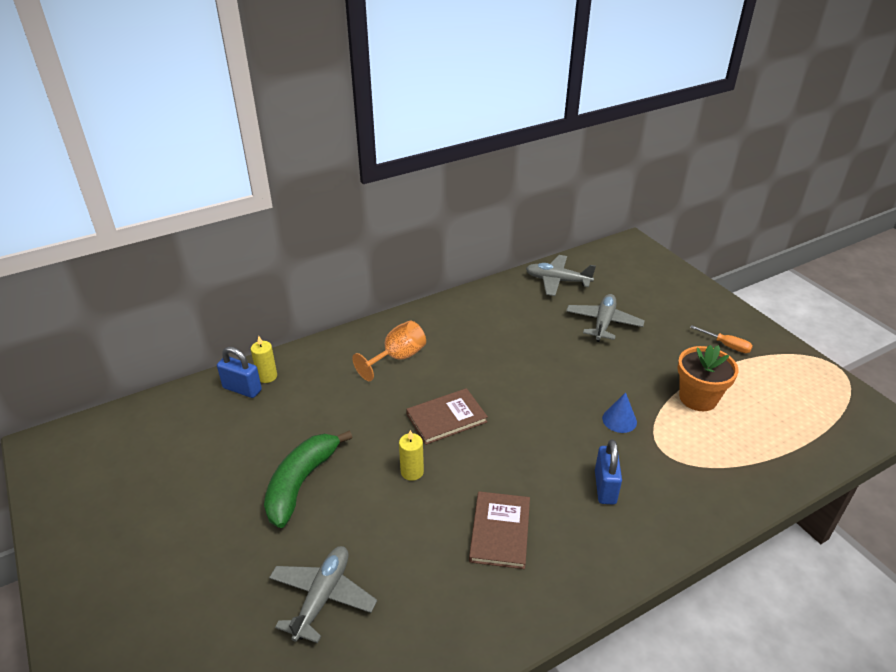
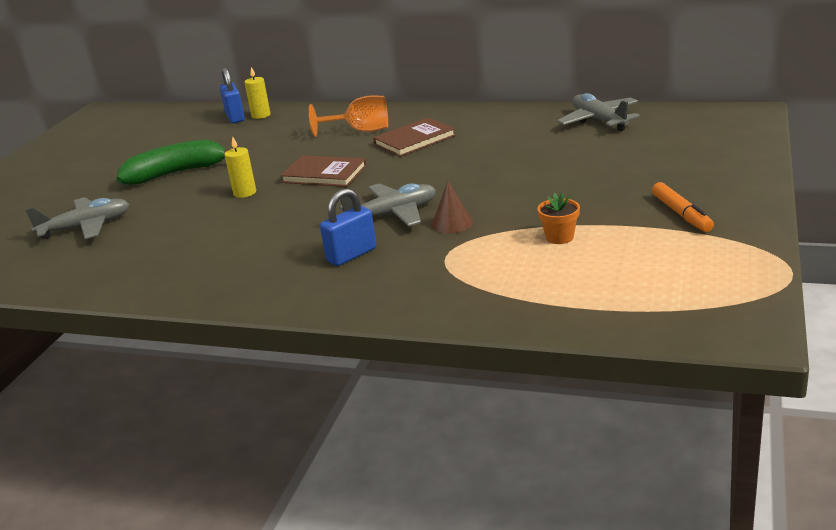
camera: 50 degrees right, 10 degrees down
brown book [469,491,530,569] -> brown book moved to [373,118,456,157]
grey plane [566,294,644,342] -> grey plane moved to [340,183,436,227]
blue cone [602,392,637,433] -> brown cone [432,182,473,234]
orange flower pot [677,345,739,411] -> orange flower pot [537,193,580,244], size x0.56
orange screwdriver [690,325,753,353] -> orange marker [652,182,714,232]

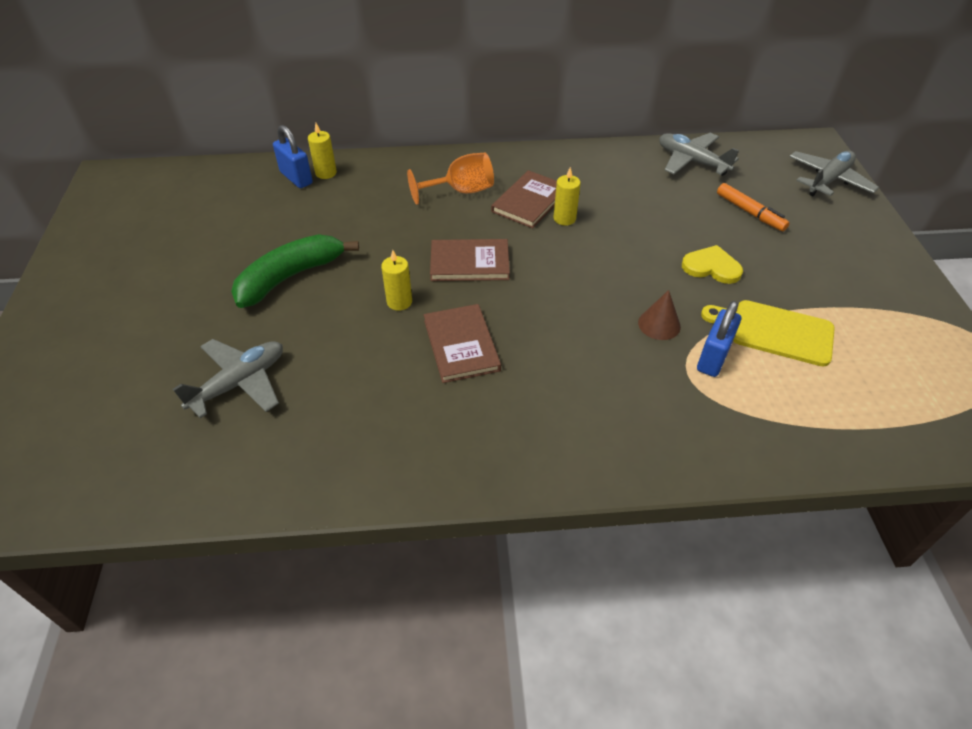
camera: 25 degrees left, 20 degrees up
blue padlock [320,188,376,266] -> blue padlock moved to [697,301,741,377]
grey plane [340,183,436,227] -> grey plane moved to [789,150,879,196]
orange flower pot [537,193,580,244] -> yellow cutting board [701,300,835,367]
orange marker [652,182,714,232] -> orange marker moved to [717,183,790,231]
none -> brown book [424,304,501,383]
none -> yellow candle [553,167,581,225]
none -> yellow heart [682,245,743,284]

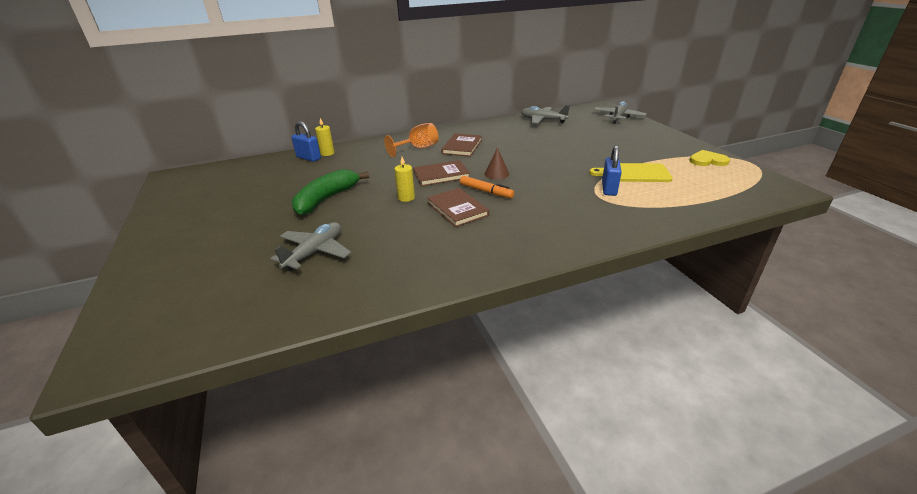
camera: 15 degrees left, 15 degrees down
yellow candle [553,167,581,225] -> none
brown cone [638,290,681,340] -> brown cone moved to [485,147,509,179]
yellow heart [682,245,743,284] -> yellow heart moved to [689,150,730,166]
orange marker [717,183,790,231] -> orange marker moved to [460,176,514,198]

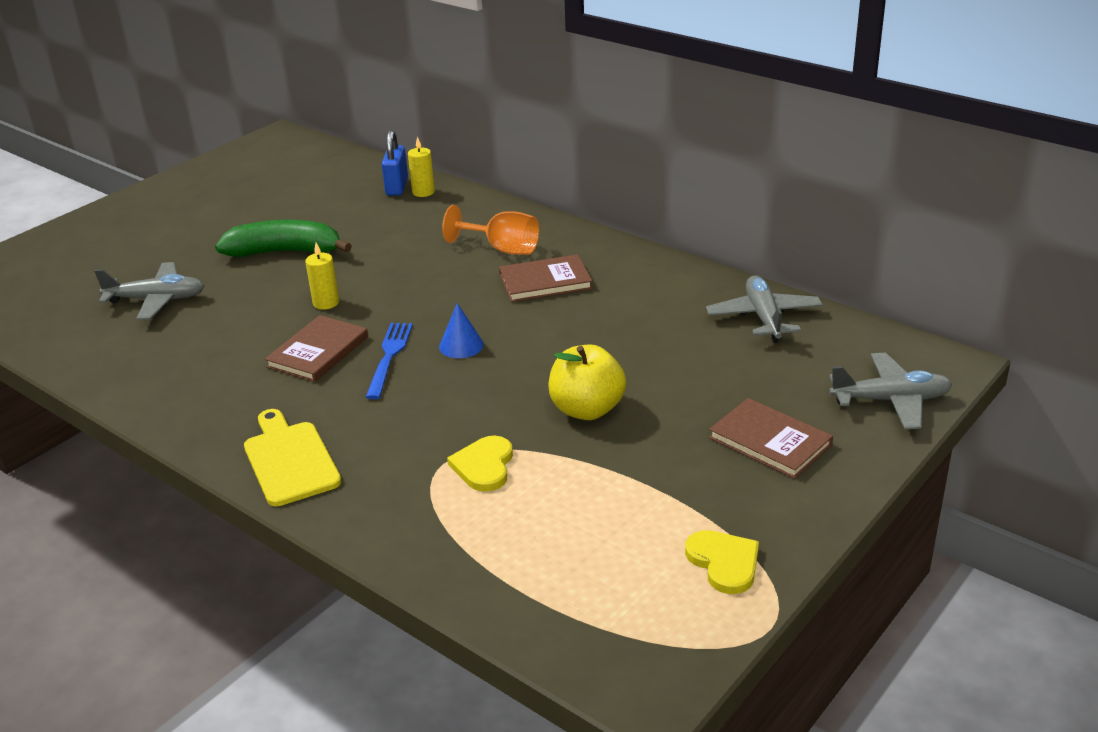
camera: 60 degrees right, 0 degrees up
brown book [413,160,470,186] -> brown book moved to [709,398,833,479]
orange marker [460,176,514,198] -> blue fork [366,323,413,399]
brown cone [485,147,509,179] -> blue cone [439,303,484,358]
yellow cutting board [589,163,673,182] -> yellow cutting board moved to [244,409,341,506]
blue padlock [602,145,622,196] -> yellow heart [447,435,513,492]
none -> yellow apple [548,344,626,420]

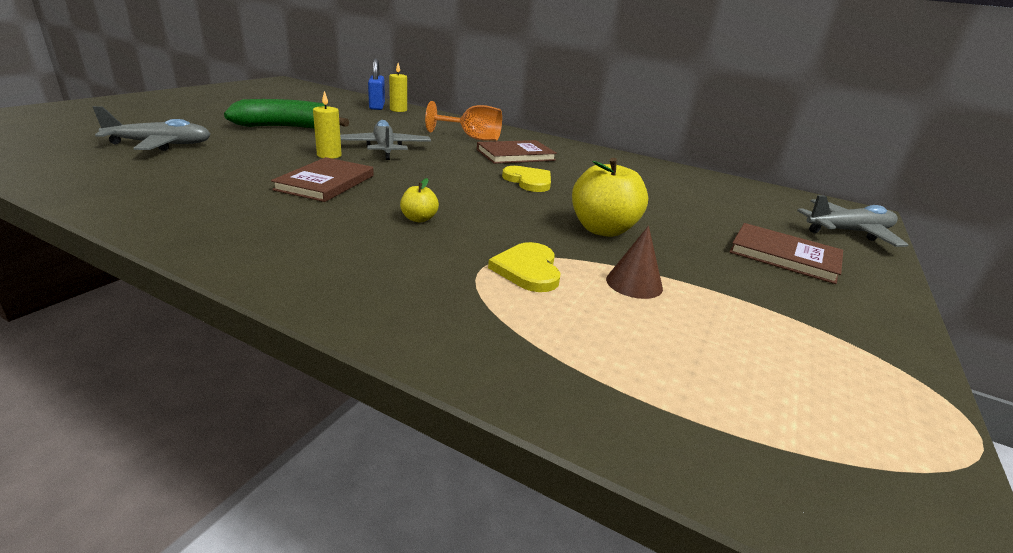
camera: 15 degrees left, 5 degrees down
yellow cutting board [244,409,341,506] -> none
blue fork [366,323,413,399] -> none
blue cone [439,303,484,358] -> none
yellow heart [685,530,759,594] -> yellow heart moved to [502,166,551,192]
grey plane [706,275,823,343] -> grey plane moved to [340,120,431,160]
none -> yellow apple [400,178,439,223]
none -> brown cone [606,226,663,299]

